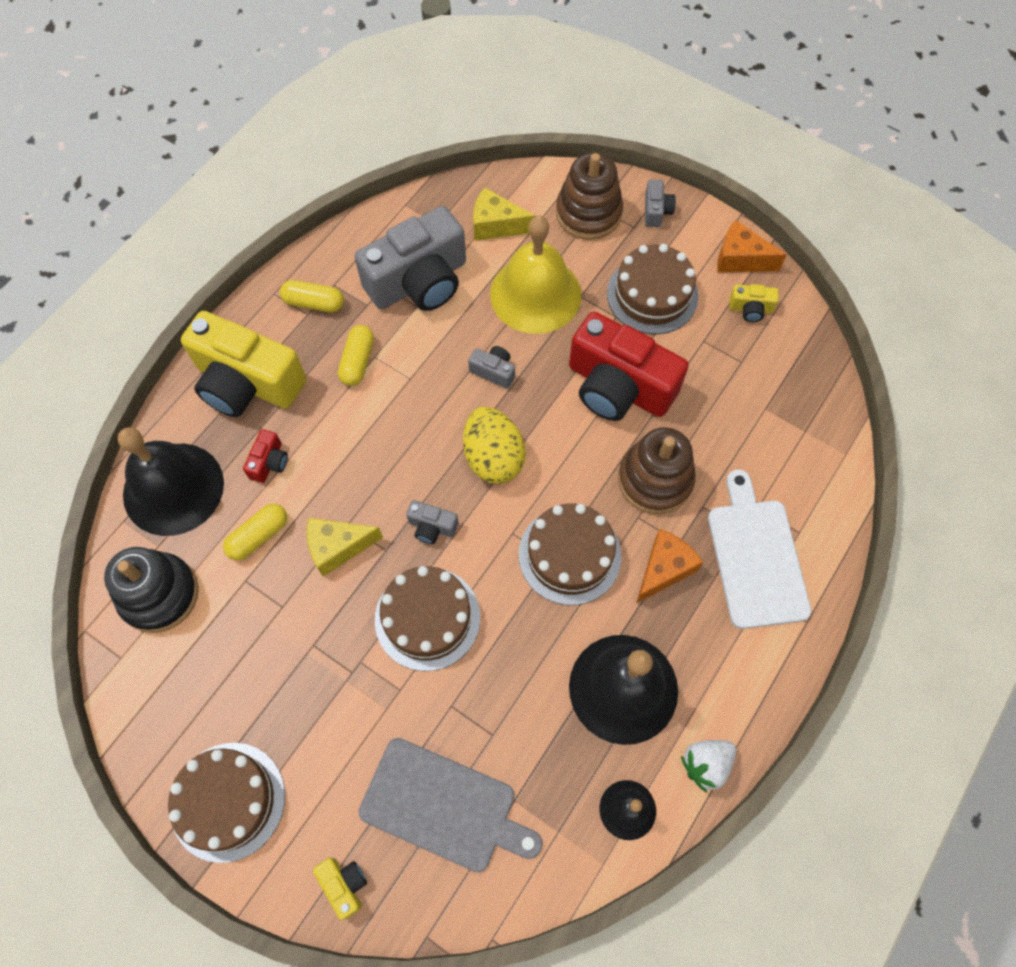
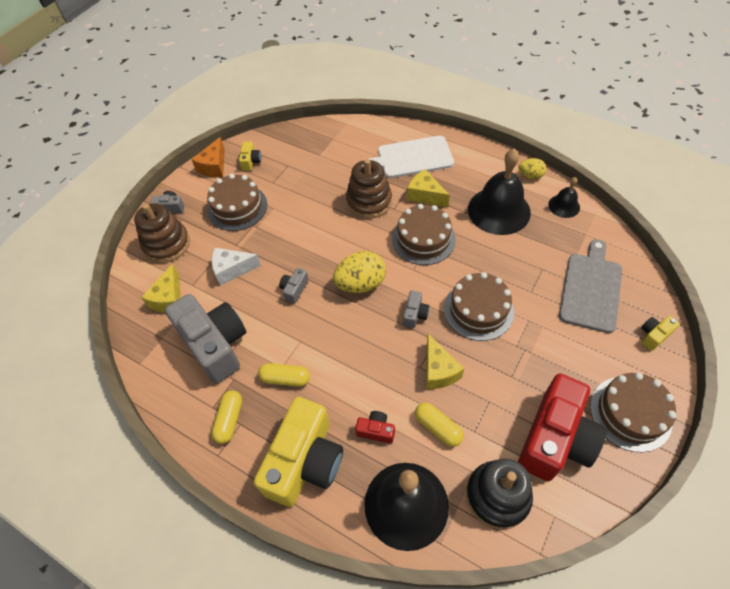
camera: 90 degrees left, 10 degrees down
yellow bell [490,215,581,334] -> white cheese [212,248,261,286]
red camera [569,312,689,421] -> red camera moved to [518,374,607,481]
orange cheese [636,529,703,603] -> yellow cheese [407,169,450,207]
white strawberry [681,740,736,793] -> yellow egg [518,158,546,179]

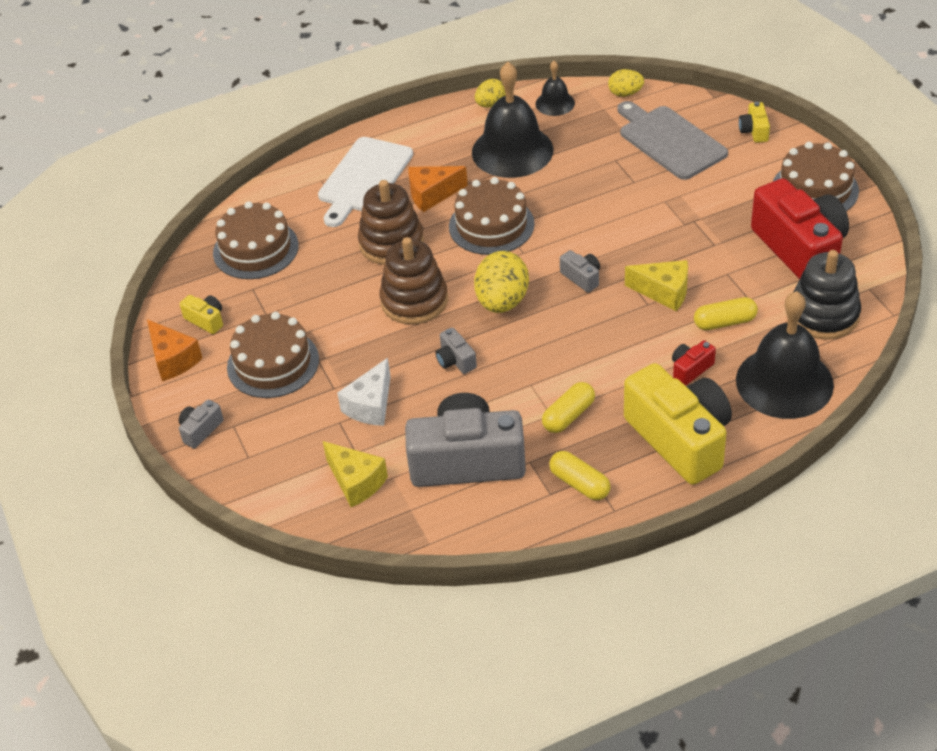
camera: 55 degrees left, 10 degrees down
brown stacking toy [134,203,190,263] -> brown stacking toy moved to [379,237,448,324]
yellow cheese [407,169,450,207] -> orange cheese [408,166,468,212]
brown cake [444,272,514,341] -> brown cake moved to [213,201,299,279]
none -> yellow egg [608,69,644,97]

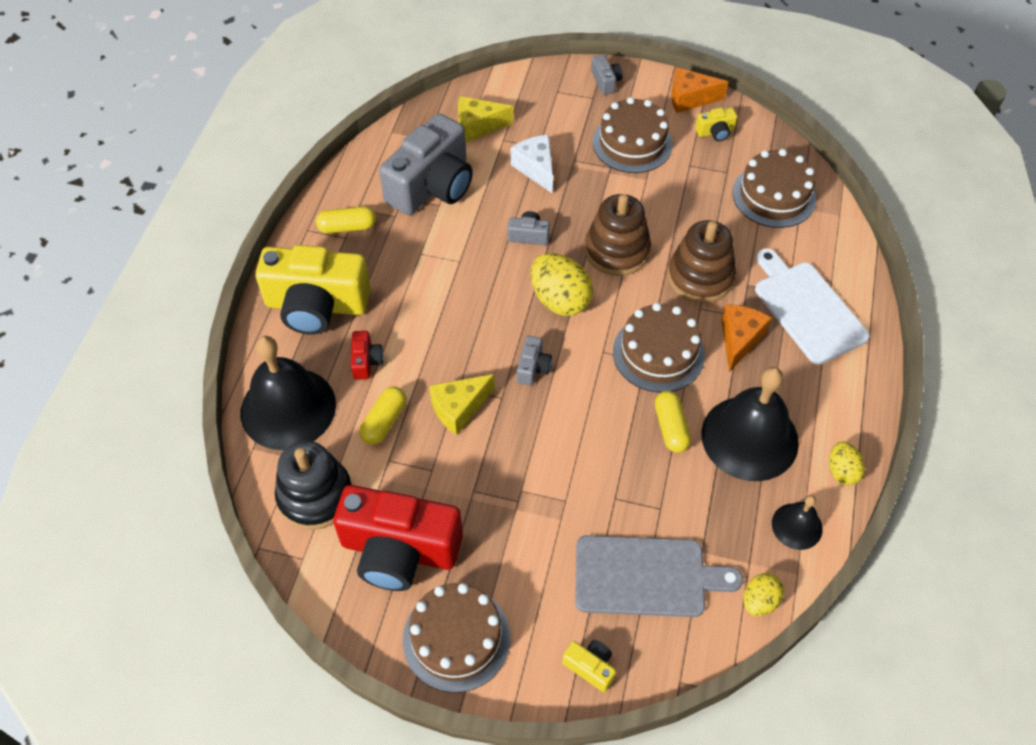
camera: 125 degrees right, 10 degrees up
yellow capsule [542,382,595,433] -> yellow capsule moved to [655,391,691,453]
grey camera [560,250,600,293] -> grey camera turned 75 degrees counterclockwise [517,336,552,386]

